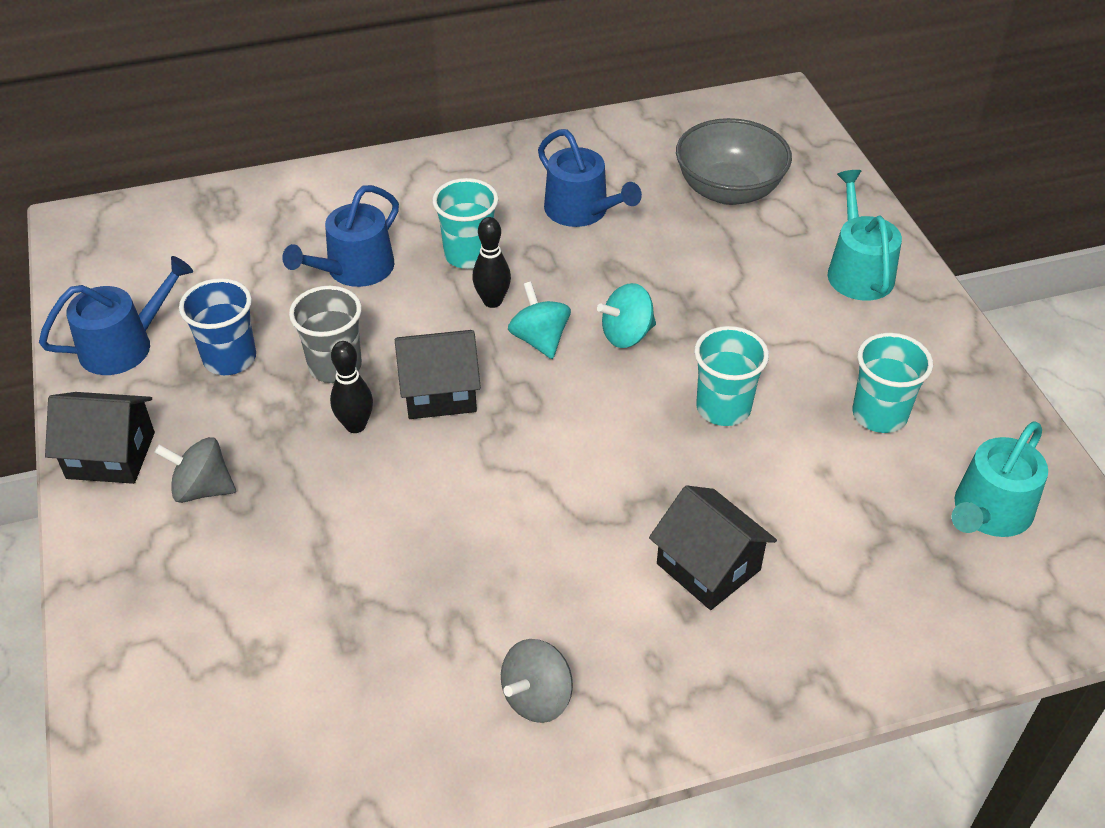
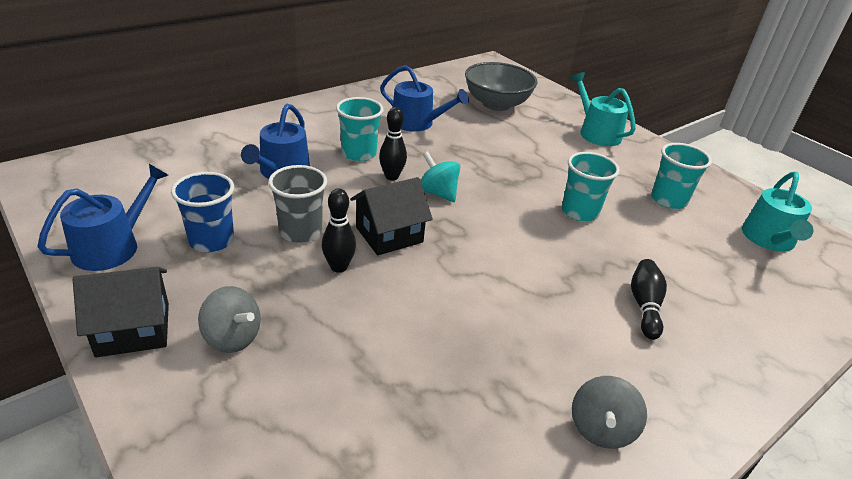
camera: 25 degrees left, 10 degrees down
grey spinning top [154,437,236,503] -> grey spinning top turned 135 degrees counterclockwise [198,286,261,353]
turquoise spinning top [597,283,656,348] -> none
black house [649,485,777,610] -> black bowling pin [631,259,667,340]

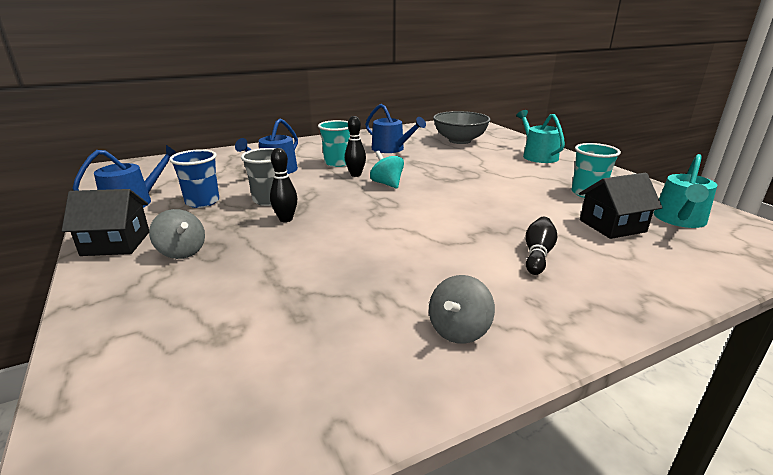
camera: 15 degrees right, 10 degrees down
black house [350,177,433,255] -> black house moved to [579,173,663,239]
turquoise cup [562,152,620,222] -> none

